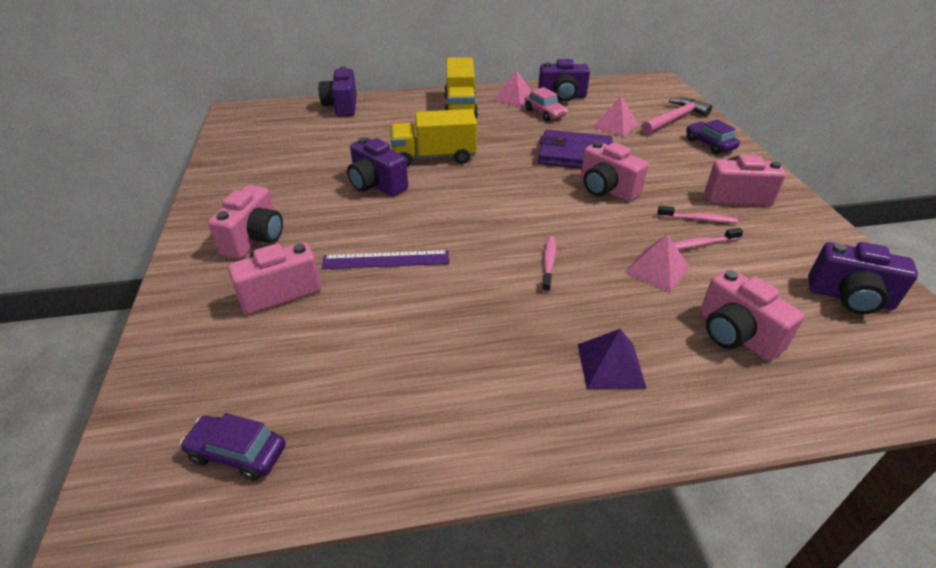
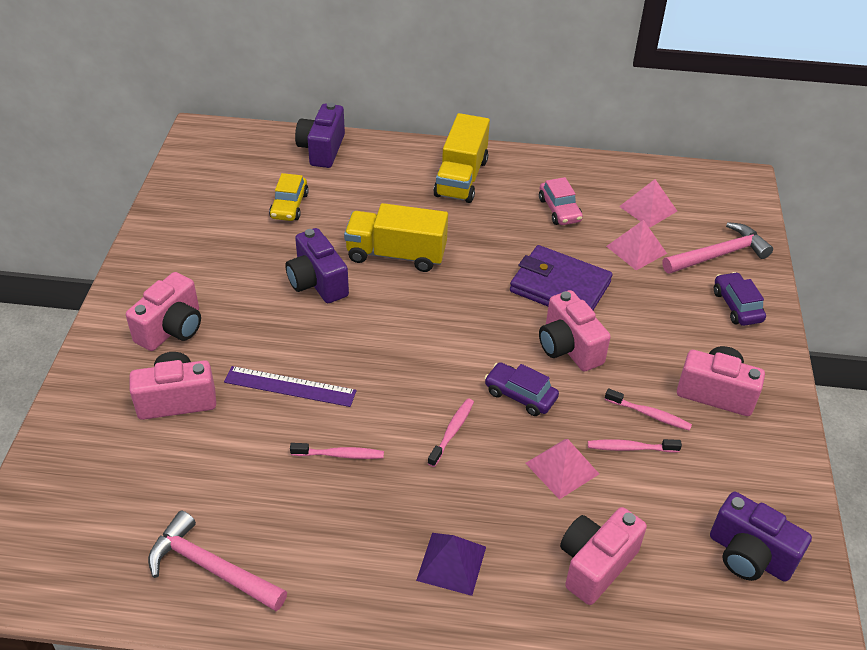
camera: 15 degrees right, 5 degrees up
purple car [180,413,285,481] -> purple car moved to [484,362,559,416]
pink pyramid [494,70,531,108] -> pink pyramid moved to [619,179,677,228]
purple camera [538,59,590,101] -> none
pink camera [700,269,804,361] -> pink camera turned 60 degrees clockwise [560,507,647,605]
none -> pink hammer [148,510,287,611]
none -> yellow car [269,173,309,221]
none -> pink toothbrush [290,443,384,459]

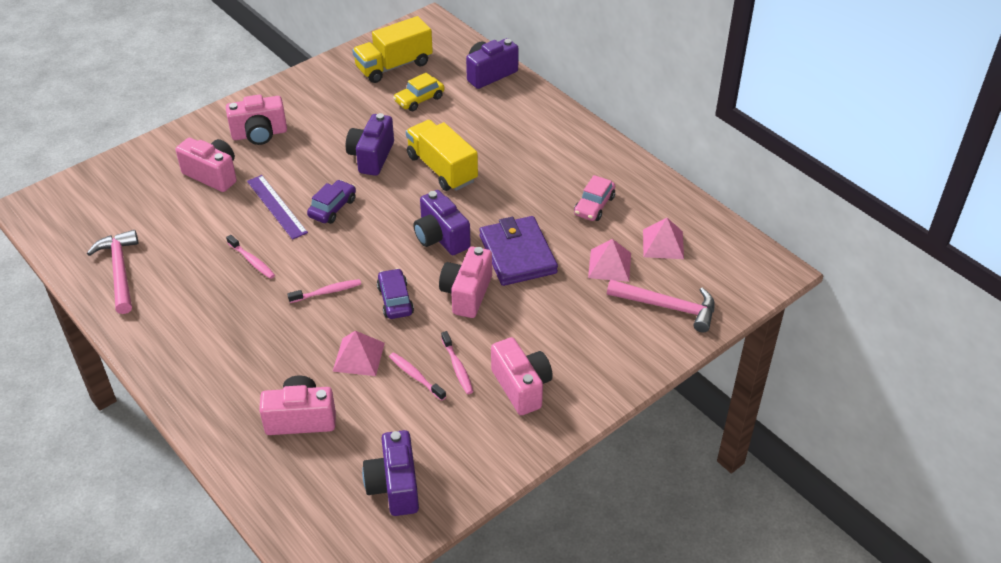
camera: 45 degrees right, 0 degrees up
purple pyramid [416,533,486,596] -> none
yellow truck [433,113,490,203] -> yellow truck moved to [352,16,433,83]
purple car [714,272,766,326] -> purple car moved to [307,180,356,224]
none -> purple camera [413,190,471,255]

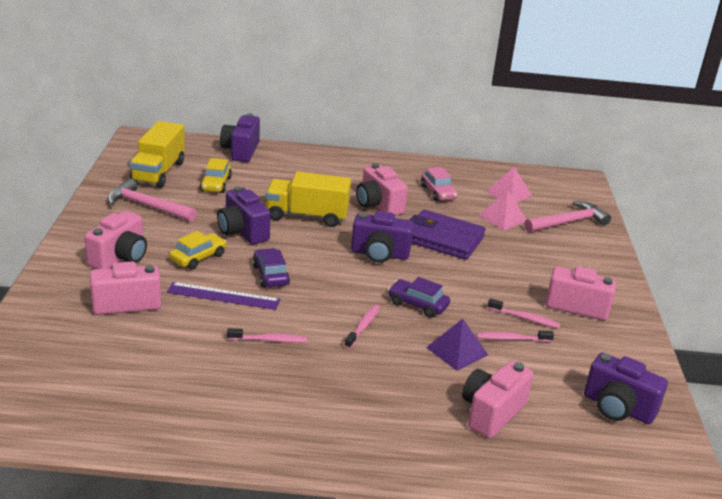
camera: 50 degrees left, 15 degrees down
pink hammer [87,230,138,314] -> pink hammer moved to [108,178,197,222]
pink pyramid [332,331,385,376] -> purple pyramid [426,319,488,371]
pink camera [439,246,492,318] -> pink camera moved to [356,163,408,216]
none -> yellow car [170,231,227,270]

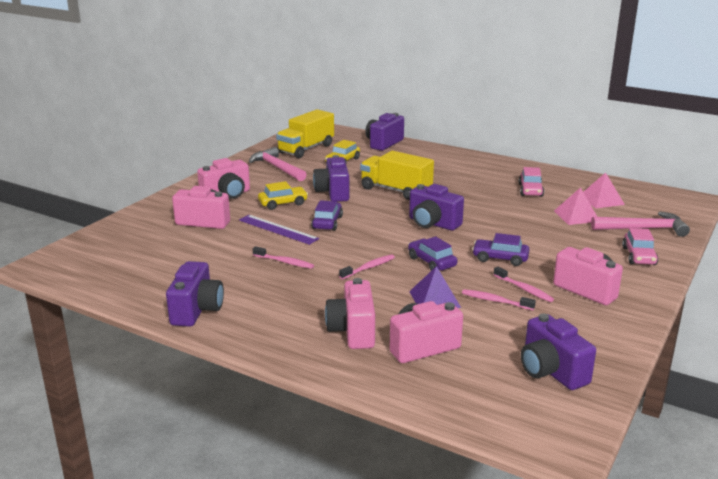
camera: 30 degrees right, 5 degrees down
pink camera [356,163,408,216] -> pink camera moved to [325,278,375,349]
purple wallet [410,210,486,260] -> none
none -> purple camera [166,261,224,327]
none -> purple car [472,233,530,266]
none -> pink car [622,228,658,265]

